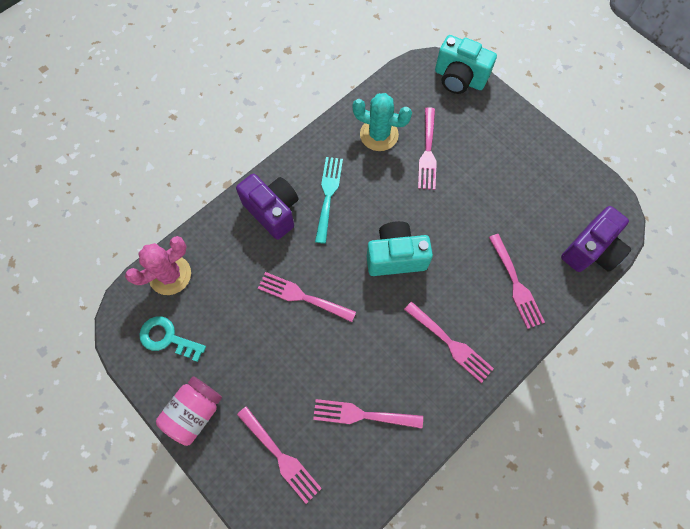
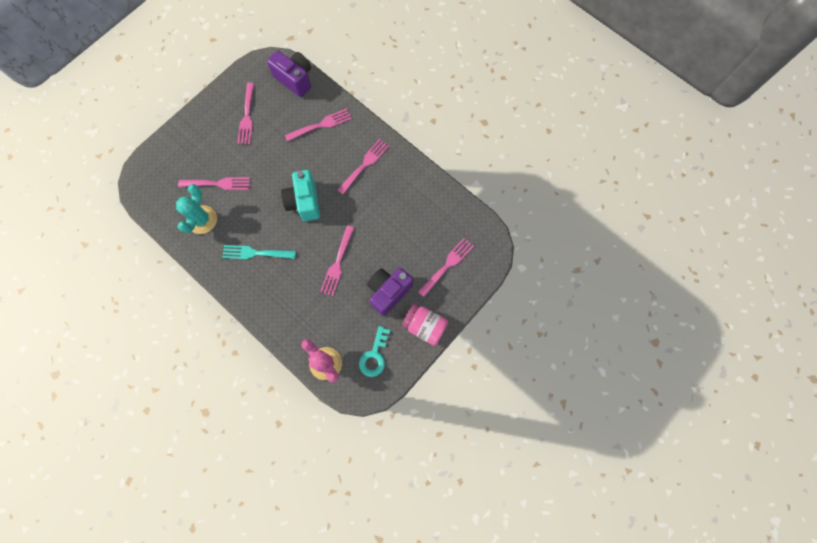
camera: 95 degrees left, 5 degrees up
purple camera [236,174,298,240] -> purple camera moved to [367,268,413,316]
pink fork [313,399,423,428] -> pink fork moved to [237,83,255,145]
turquoise camera [435,35,497,94] -> none

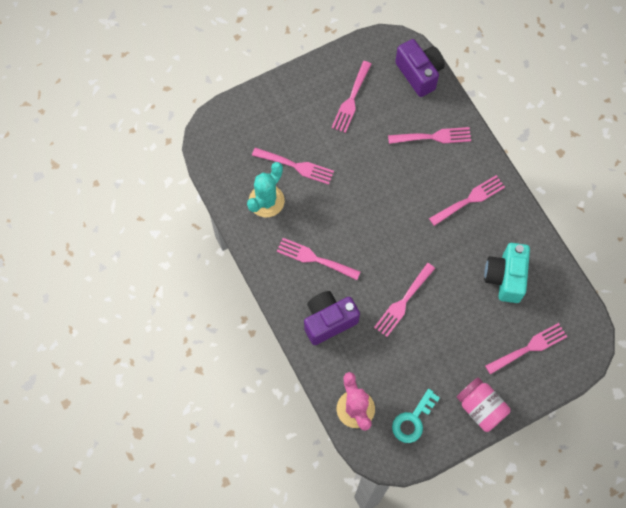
camera: 20 degrees right, 5 degrees down
turquoise fork [222,245,296,259] -> pink fork [277,238,360,280]
turquoise camera [281,170,320,221] -> turquoise camera moved to [484,243,530,303]
purple camera [367,268,413,316] -> purple camera moved to [304,291,360,345]

